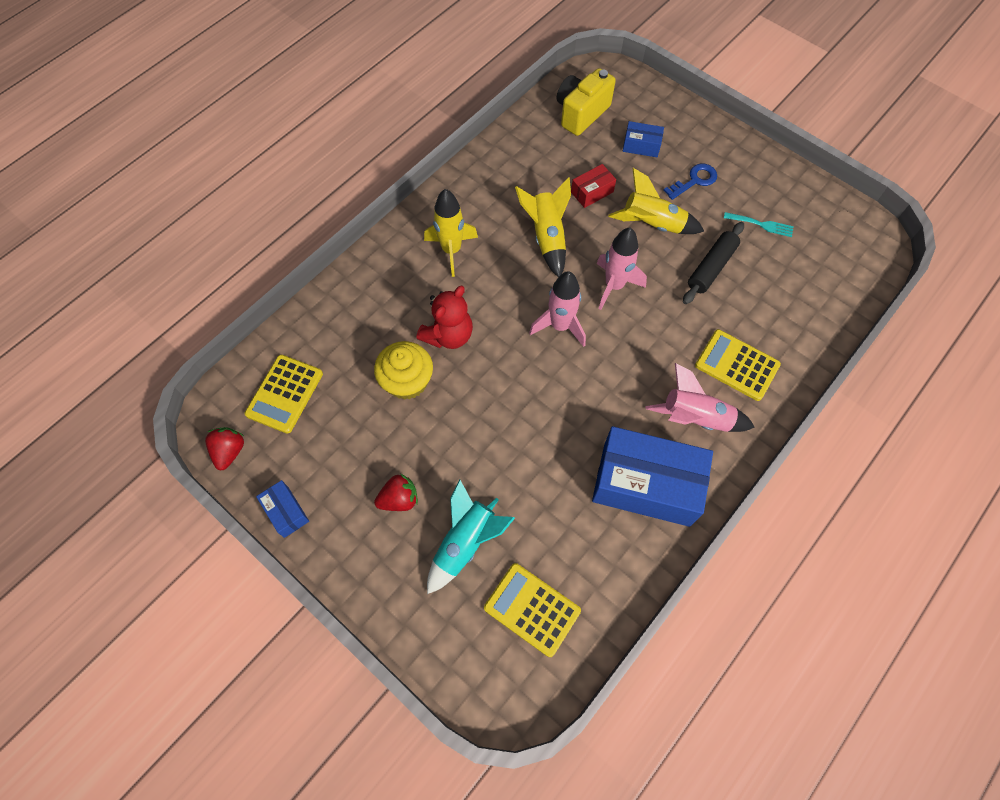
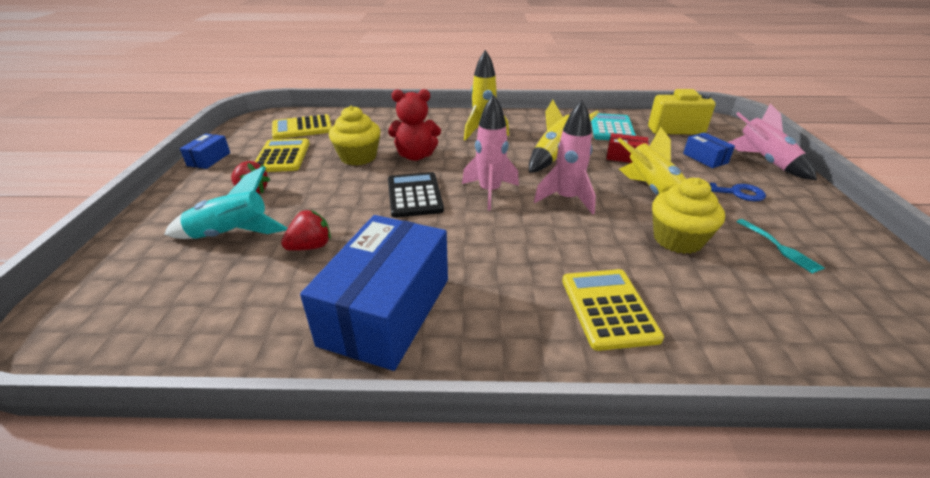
camera: 50 degrees right, 30 degrees down
red strawberry [205,427,244,471] -> red strawberry moved to [281,210,331,251]
yellow calculator [484,563,581,657] -> yellow calculator moved to [255,138,310,172]
blue box [592,426,713,527] -> blue box turned 45 degrees clockwise [300,215,448,371]
pink rocket [645,363,755,432] -> pink rocket moved to [728,103,817,180]
black rolling pin [683,222,744,304] -> yellow cupcake [652,178,725,254]
none -> black calculator [388,172,444,218]
none -> turquoise calculator [591,113,636,140]

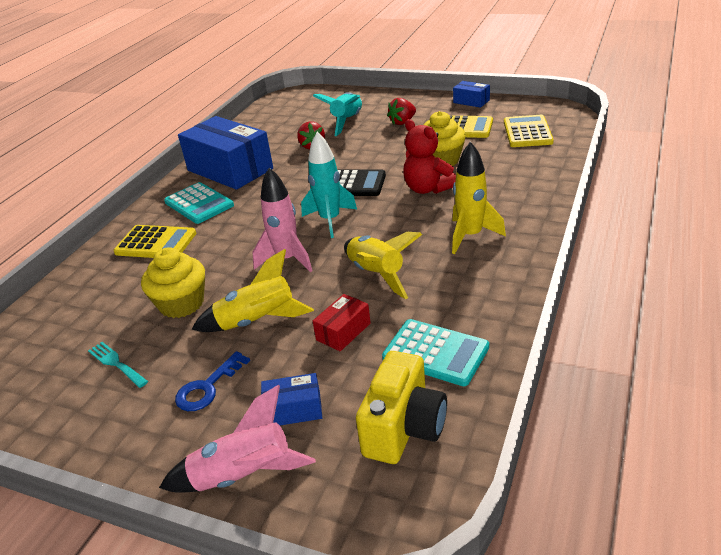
camera: 115 degrees right, 0 degrees up
red teddy bear [388,89,441,161] -> red teddy bear turned 60 degrees counterclockwise [403,119,456,194]
pink rocket [462,94,519,210] -> turquoise rocket [301,132,357,238]
turquoise fork [736,219,824,274] -> turquoise fork turned 45 degrees clockwise [88,342,148,388]
none -> turquoise calculator [164,182,234,224]

